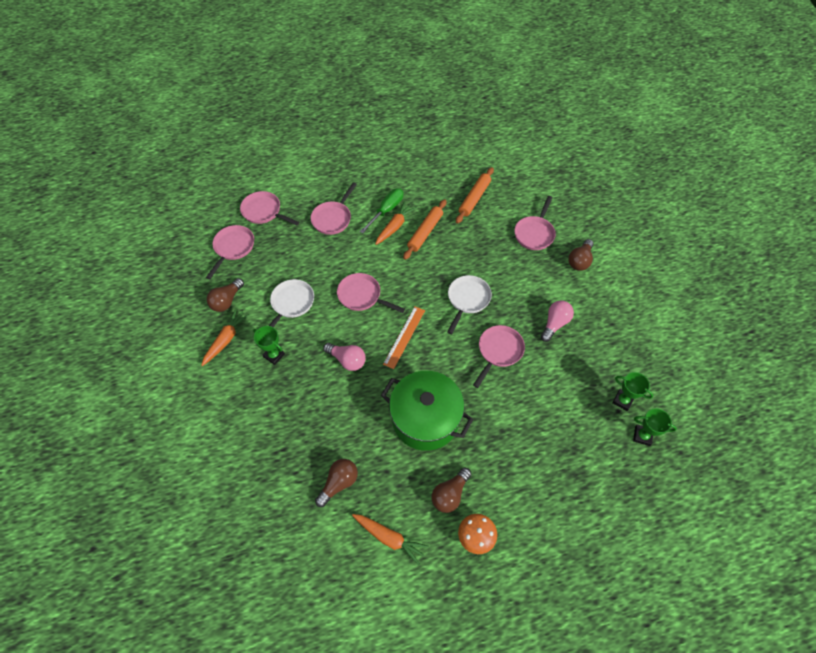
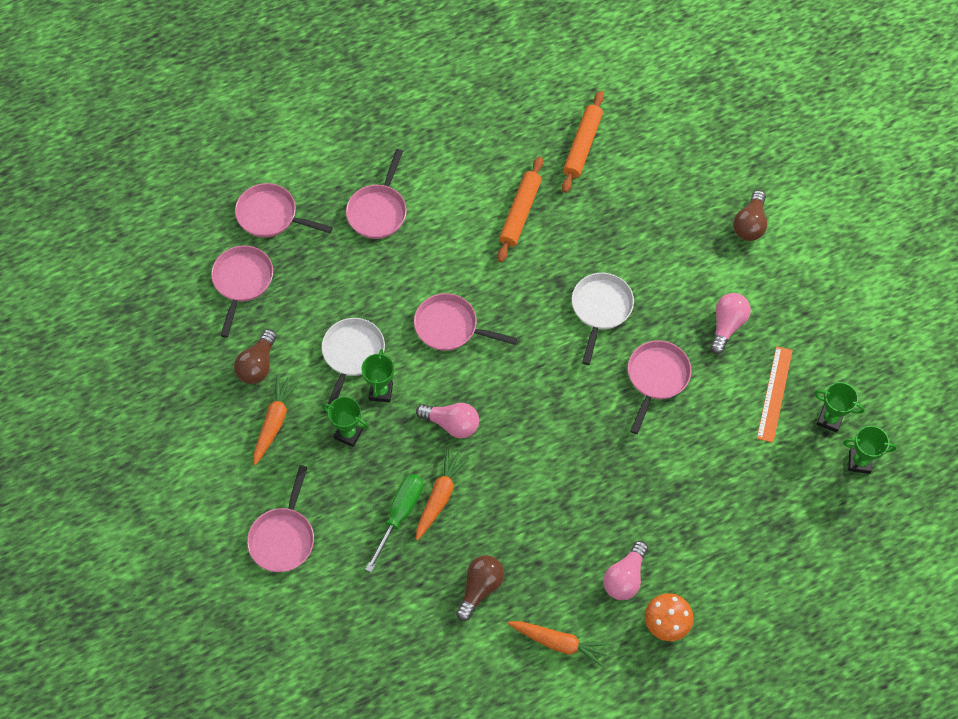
camera: 10 degrees left, 5 degrees up
green screwdriver [360,188,403,233] -> green screwdriver moved to [365,474,423,572]
orange carrot [375,201,417,245] -> orange carrot moved to [416,449,469,540]
green pot [381,371,473,451] -> none
orange ruler [383,306,425,369] -> orange ruler moved to [757,346,793,443]
brown light bulb [432,468,471,513] -> pink light bulb [603,541,648,600]
pink pan [514,196,556,250] -> pink pan moved to [247,465,314,572]
none -> green trophy [361,349,394,402]

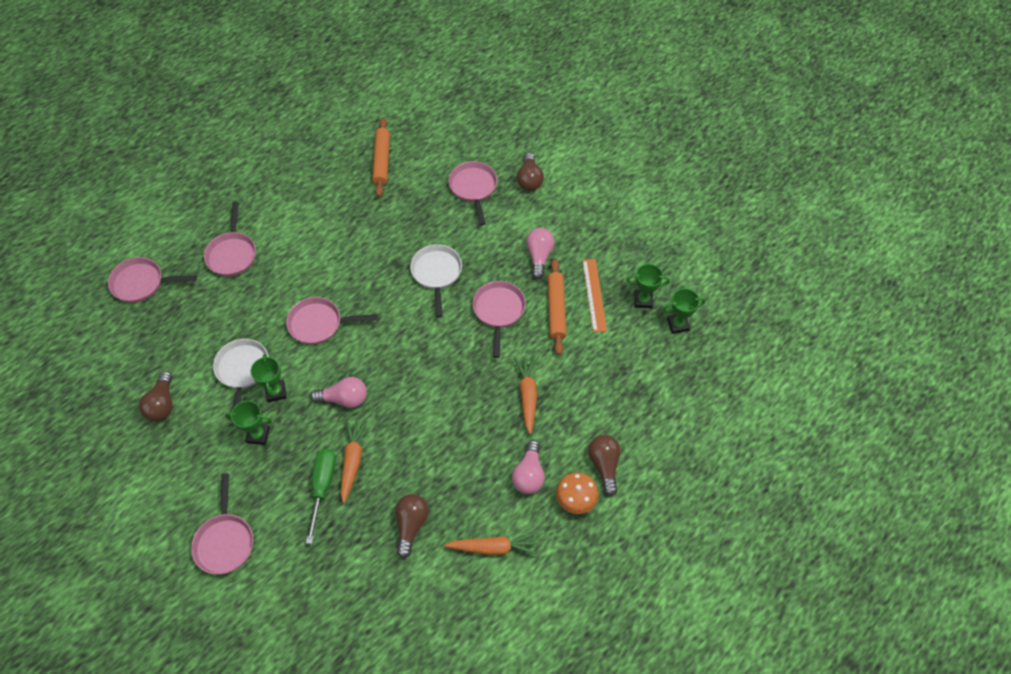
camera: 20 degrees left, 5 degrees down
pink pan [211,245,273,338] -> pink pan moved to [448,161,497,226]
orange carrot [254,375,300,465] -> orange carrot moved to [514,356,537,434]
orange rolling pin [497,157,543,262] -> orange rolling pin moved to [547,259,566,355]
none -> brown light bulb [588,435,621,497]

